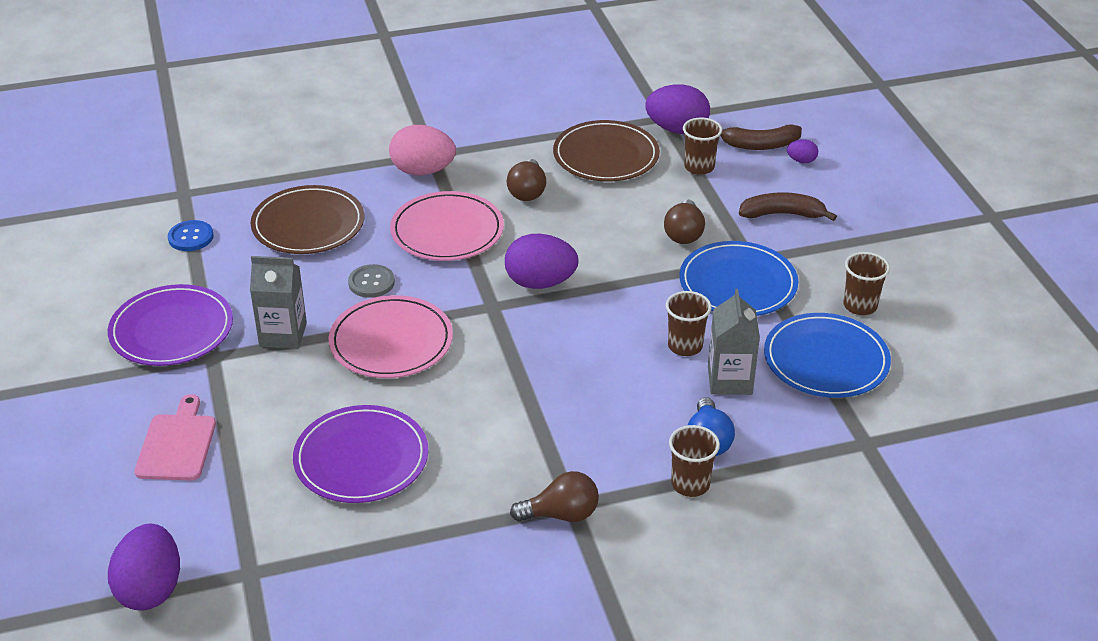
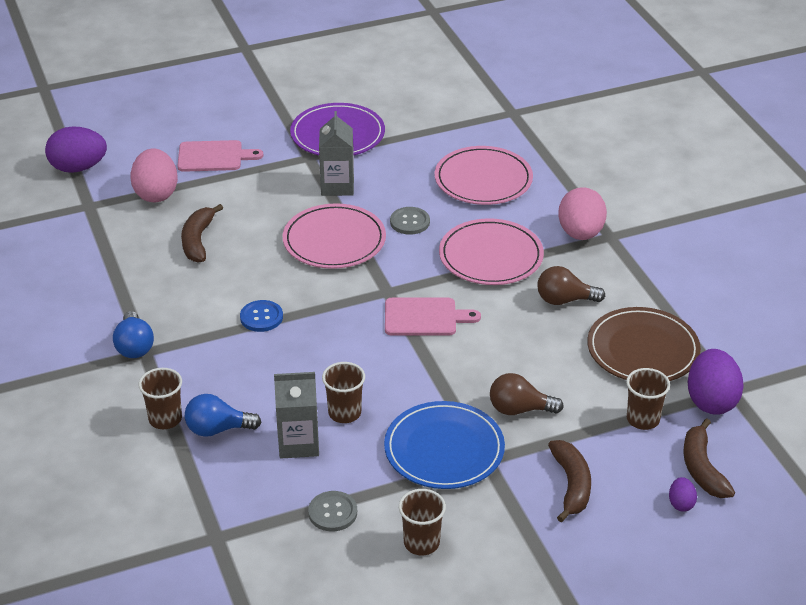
camera: 85 degrees right, 0 degrees up
blue button [168,220,214,251] -> blue button moved to [240,300,283,332]
brown plate [251,185,364,254] -> pink plate [435,146,533,205]
purple plate [293,405,428,503] -> brown banana [181,204,223,263]
purple egg [505,234,579,289] -> pink cutting board [385,298,481,336]
brown light bulb [510,471,599,522] -> blue light bulb [113,311,154,358]
blue plate [764,313,891,398] -> grey button [308,491,357,531]
none -> pink egg [130,149,178,202]

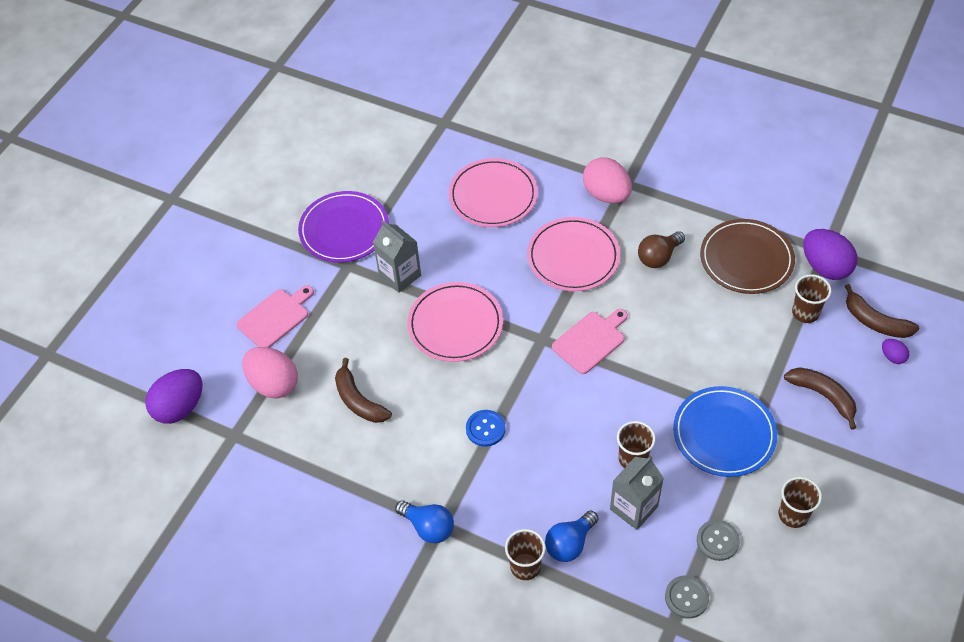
camera: 40 degrees left, 15 degrees up
grey button [390,207,430,235] -> grey button moved to [665,575,709,619]
brown light bulb [490,373,564,415] -> none

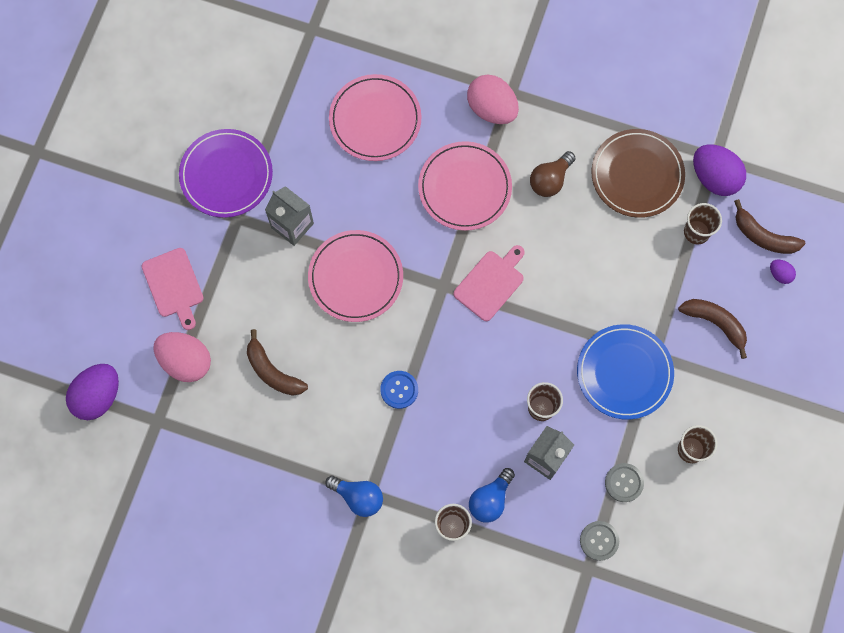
camera: 10 degrees left, 20 degrees up
pink cutting board [236,285,314,348] -> pink cutting board turned 120 degrees clockwise [142,248,203,330]

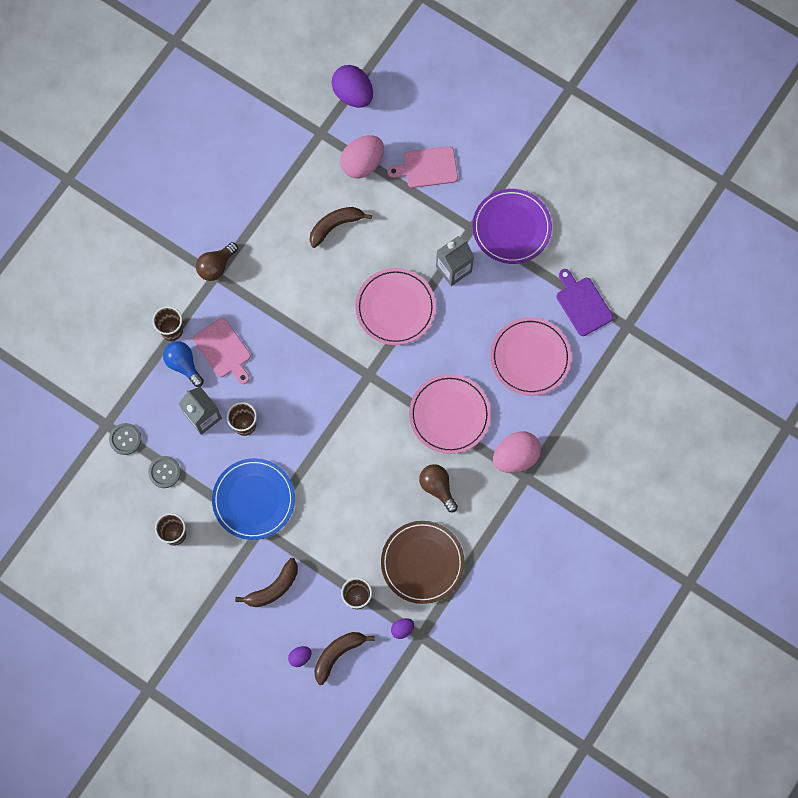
camera: 105 degrees right, 0 degrees up
blue light bulb [325,476,383,517] -> brown light bulb [196,242,238,281]
blue button [380,371,418,409] -> none
pink cutting board [453,245,525,321] -> pink cutting board moved to [193,318,251,384]
purple egg [693,145,746,196] -> purple egg [391,618,414,639], size x0.47
none -> purple cutting board [556,269,613,336]

